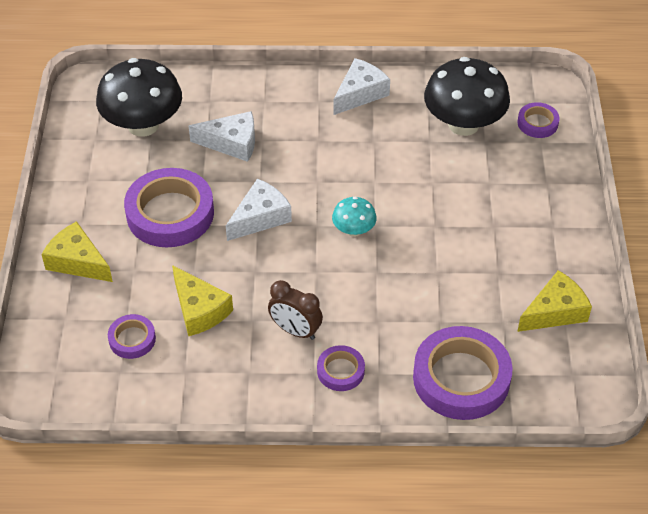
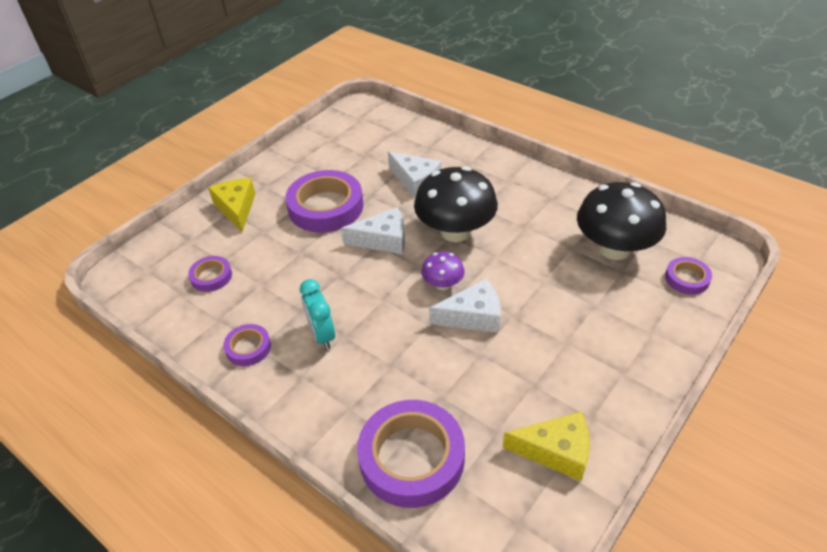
camera: 40 degrees right, 5 degrees down
black mushroom [96,58,182,137] -> black mushroom moved to [414,166,498,242]
yellow cheese [172,265,233,336] -> none
brown clock [268,280,323,340] -> turquoise clock [300,279,335,350]
purple tape [317,345,365,391] -> purple tape moved to [223,324,271,366]
turquoise mushroom [332,196,377,237] -> purple mushroom [421,252,465,290]
white cheese [333,58,390,115] -> white cheese moved to [429,279,501,333]

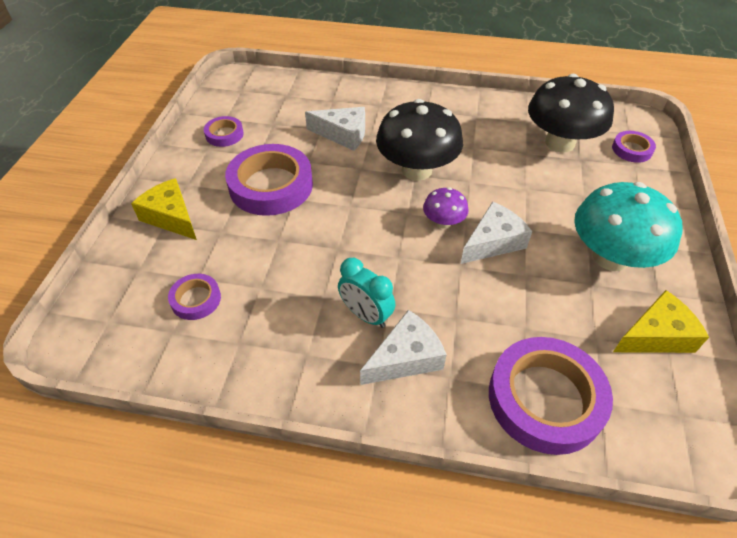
camera: 30 degrees left, 5 degrees up
purple tape [223,324,271,366] -> purple tape moved to [204,116,244,147]
white cheese [341,207,405,254] -> white cheese moved to [360,310,447,385]
none -> turquoise mushroom [574,182,683,271]

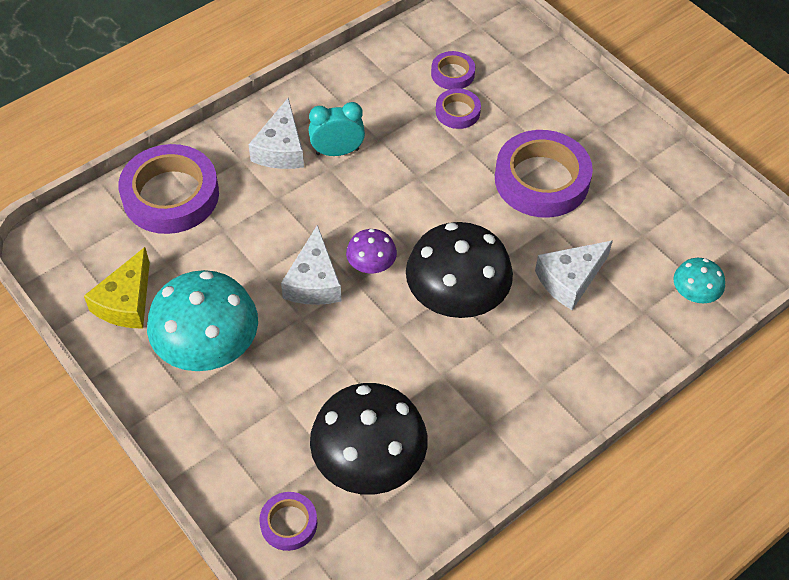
camera: 130 degrees right, 5 degrees up
yellow cheese [131,178,197,240] -> none
purple tape [204,116,244,147] -> purple tape moved to [436,88,481,129]
none -> turquoise mushroom [674,258,725,303]

